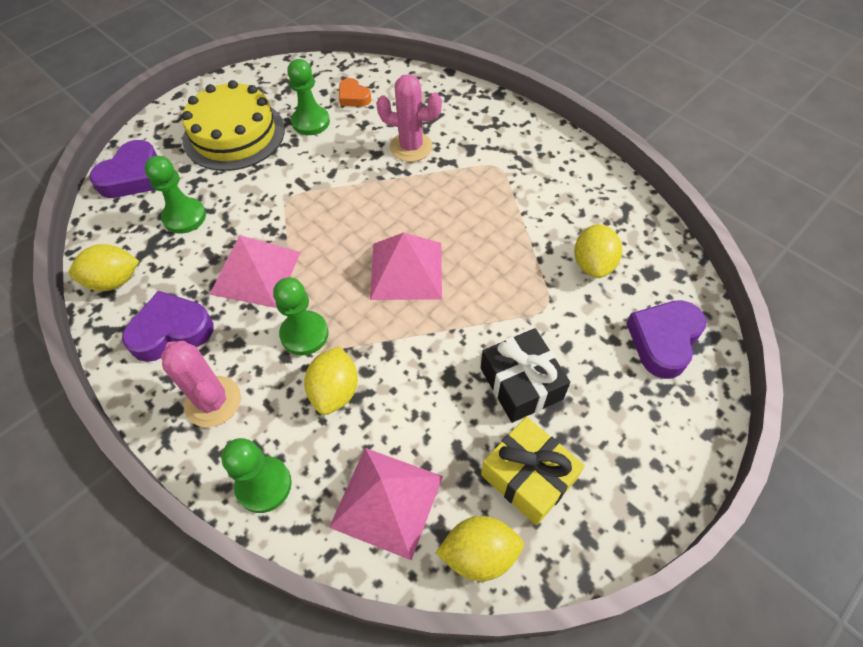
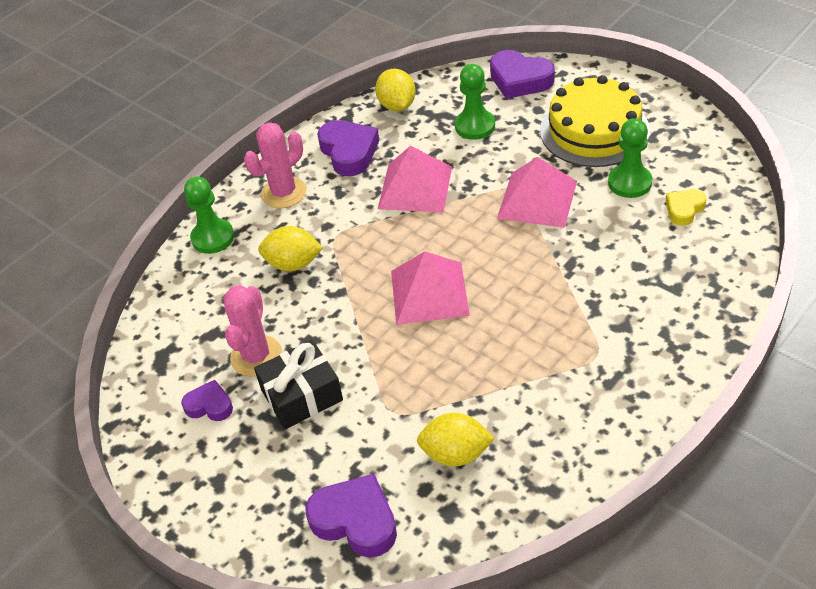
camera: 90 degrees right, 10 degrees down
green pawn [273,277,329,355] -> none
pink pyramid [329,448,443,561] -> pink pyramid moved to [497,157,577,228]
orange heart [339,78,371,107] -> yellow heart [666,189,706,226]
pink cactus [376,74,442,162] -> pink cactus moved to [223,285,282,377]
yellow lemon [436,516,524,581] -> none
yellow gift [481,417,585,525] -> purple heart [181,380,233,421]

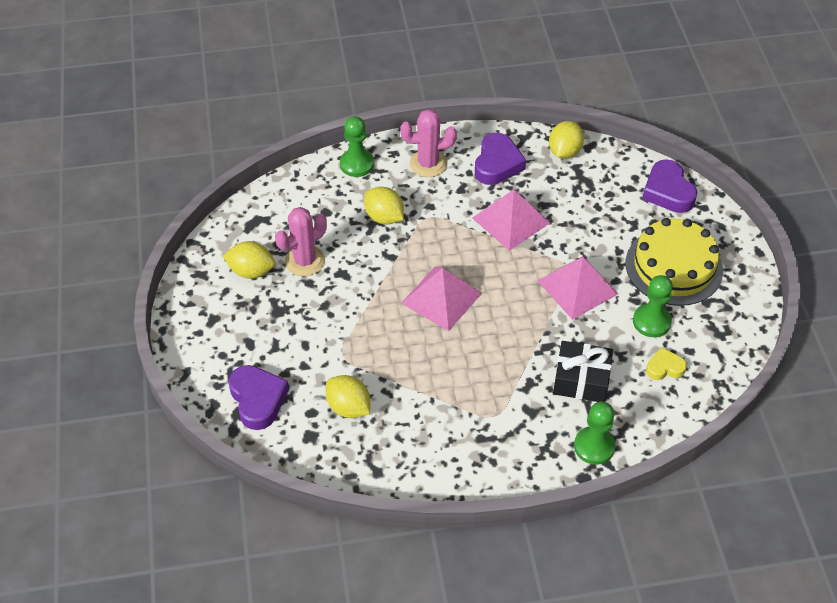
camera: 35 degrees right, 5 degrees up
purple heart [181,380,233,421] -> yellow lemon [223,241,275,279]
black gift [254,340,343,429] -> black gift moved to [553,341,613,402]
green pawn [455,64,495,140] -> green pawn moved to [574,401,616,465]

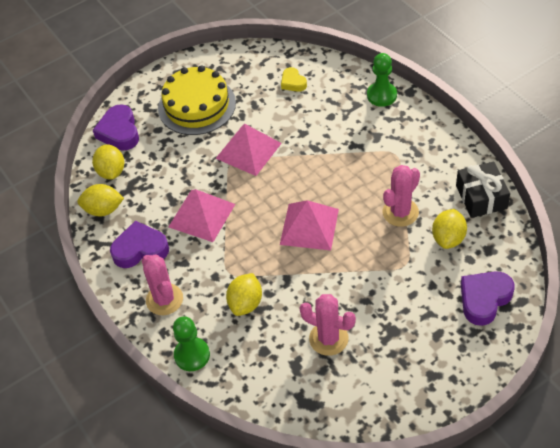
camera: 110 degrees left, 0 degrees up
yellow lemon [223,241,275,279] -> yellow lemon moved to [92,144,124,180]
black gift [553,341,613,402] -> black gift moved to [456,162,510,218]
green pawn [633,275,673,337] -> none
purple heart [642,159,697,213] -> purple heart turned 120 degrees clockwise [93,104,139,151]
none -> pink cactus [383,165,420,227]

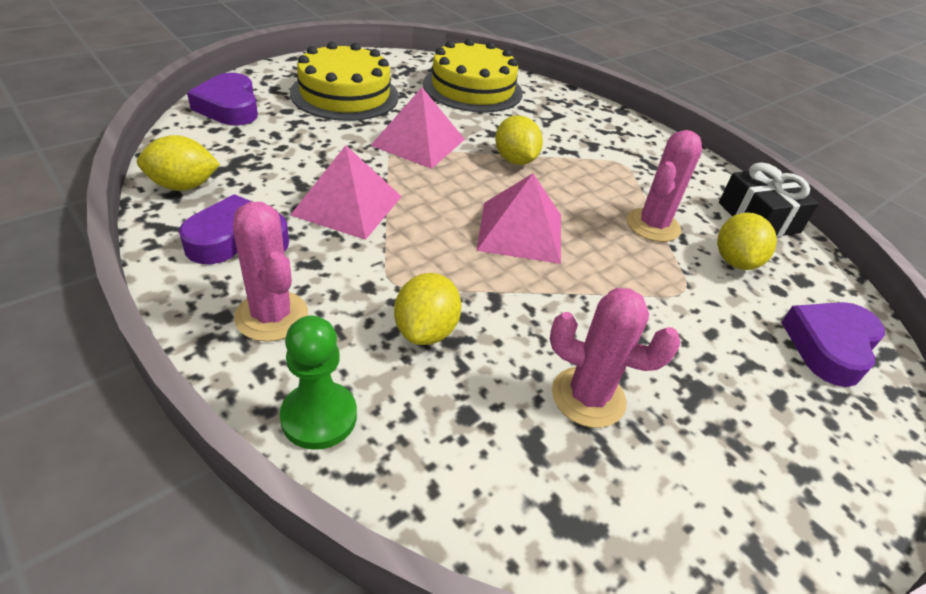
camera: 15 degrees left, 10 degrees down
yellow lemon [92,144,124,180] -> yellow lemon moved to [495,115,543,165]
yellow heart [281,67,307,92] -> yellow cake [423,39,523,113]
green pawn [367,53,397,107] -> none

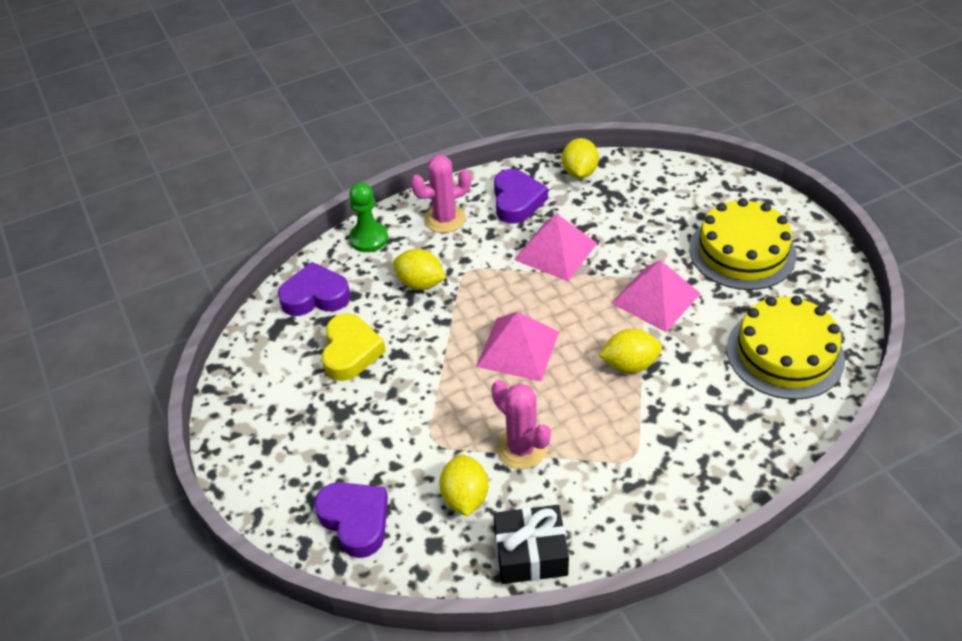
camera: 110 degrees right, 5 degrees up
purple heart [187,73,258,125] -> purple heart moved to [278,262,351,316]
pink cactus [550,288,680,428] -> yellow heart [322,313,386,381]
yellow lemon [717,213,777,270] -> yellow lemon turned 60 degrees clockwise [439,454,488,516]

